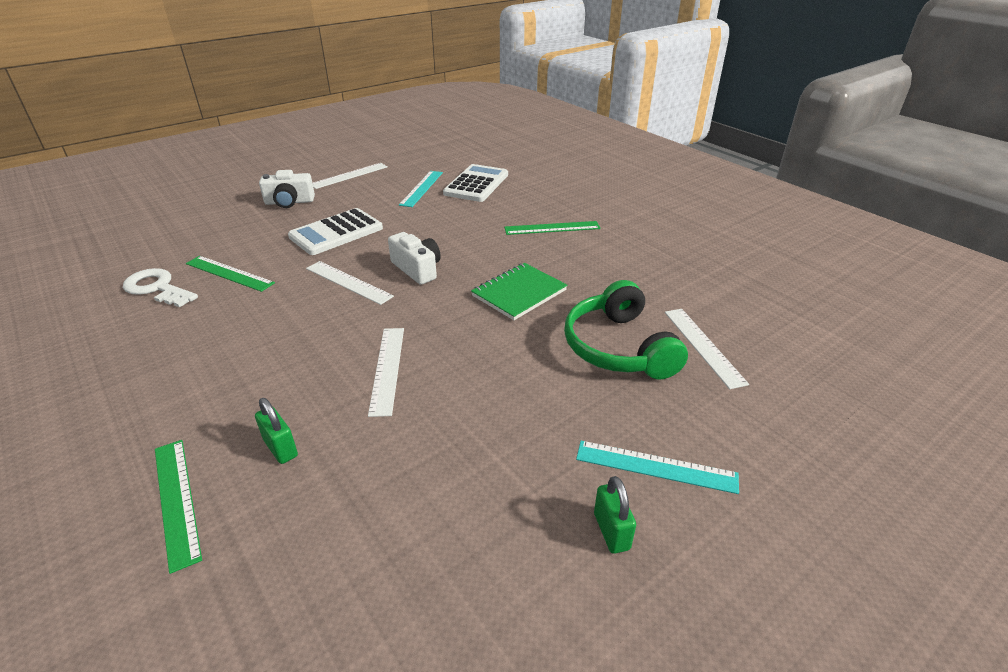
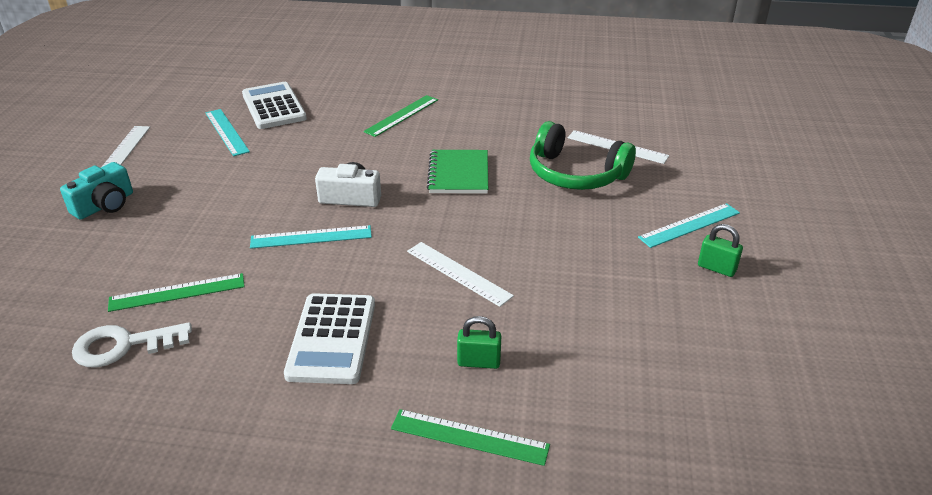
camera: 45 degrees left, 0 degrees up
white camera [259,170,315,208] -> turquoise camera [60,162,133,220]
white calculator [288,208,383,255] -> white calculator moved to [284,293,375,384]
white ruler [306,261,394,305] -> turquoise ruler [250,225,372,249]

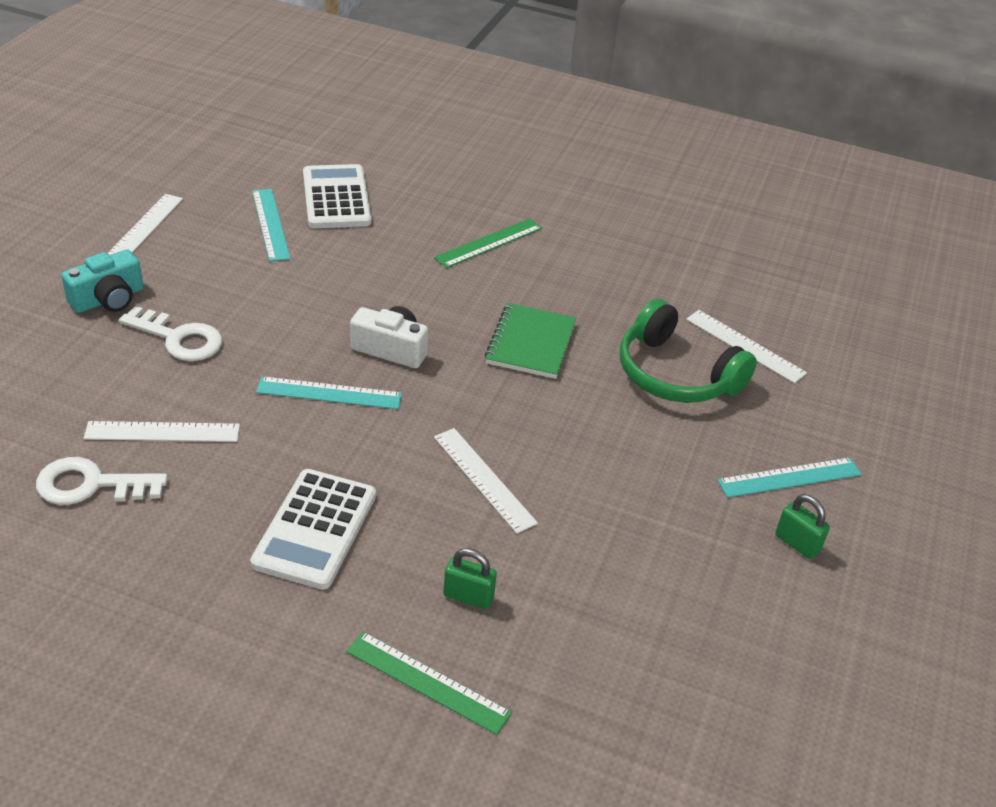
camera: 10 degrees right, 5 degrees up
green ruler [108,273,245,312] -> white ruler [84,421,240,442]
none -> white key [119,306,222,361]

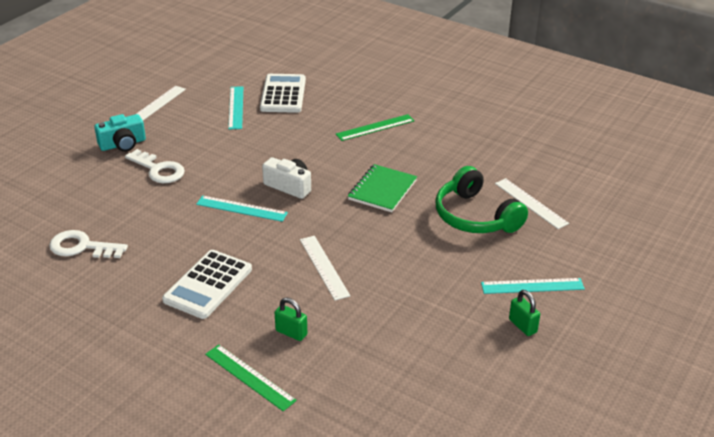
camera: 15 degrees right, 5 degrees down
white ruler [84,421,240,442] -> none

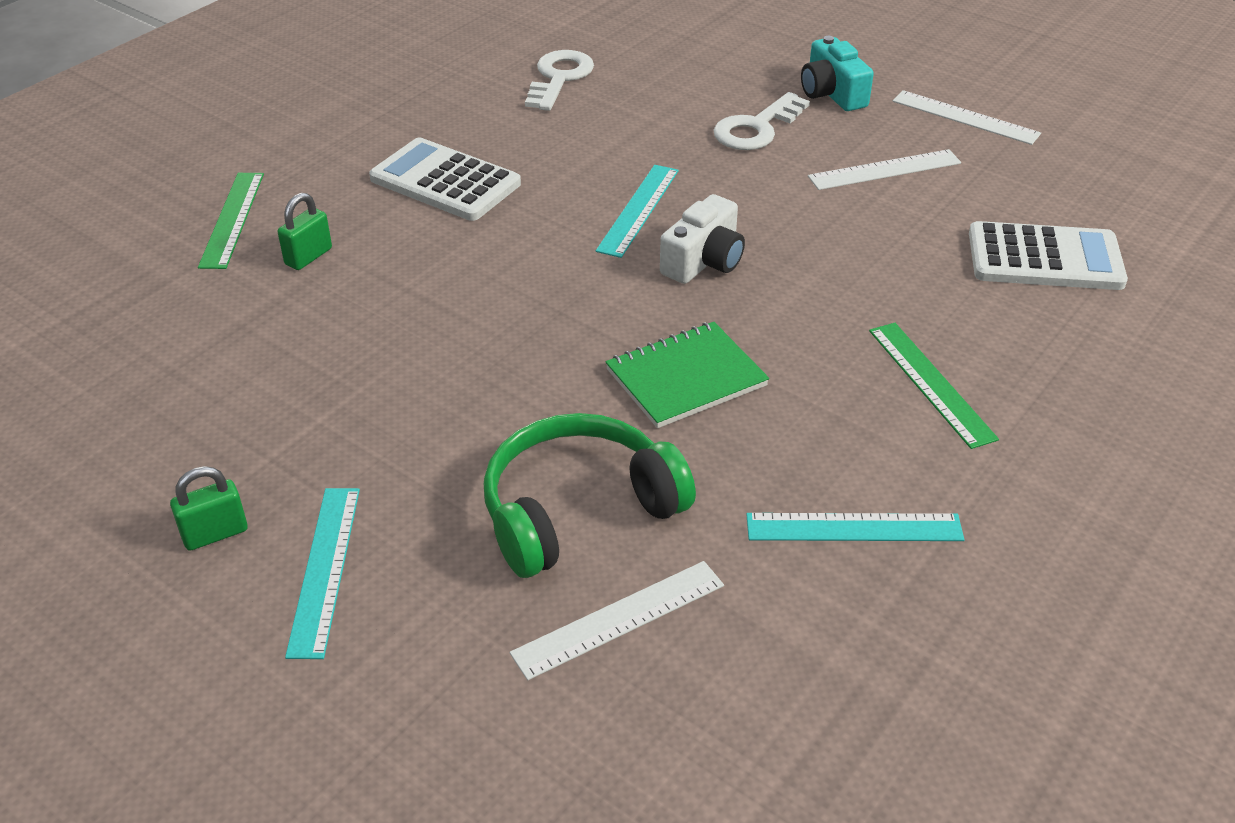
camera: 95 degrees right, 5 degrees up
green ruler [205,345,297,411] -> green ruler turned 45 degrees counterclockwise [198,173,264,269]
turquoise ruler [228,86,243,129] -> turquoise ruler moved to [746,513,964,541]
white ruler [300,236,350,300] -> white ruler moved to [808,149,961,190]
green notebook [348,164,417,212] -> green notebook turned 60 degrees counterclockwise [605,322,769,428]

